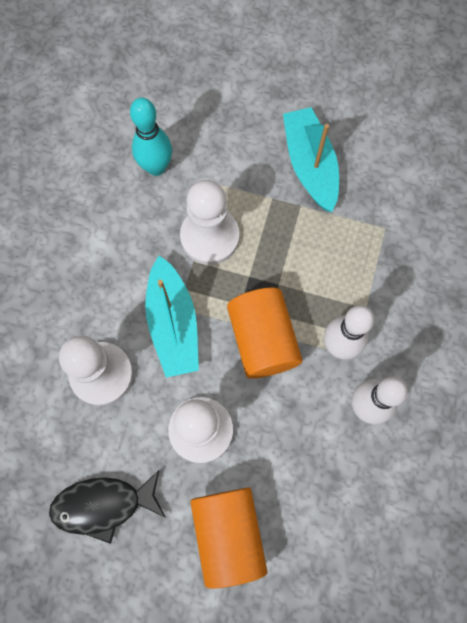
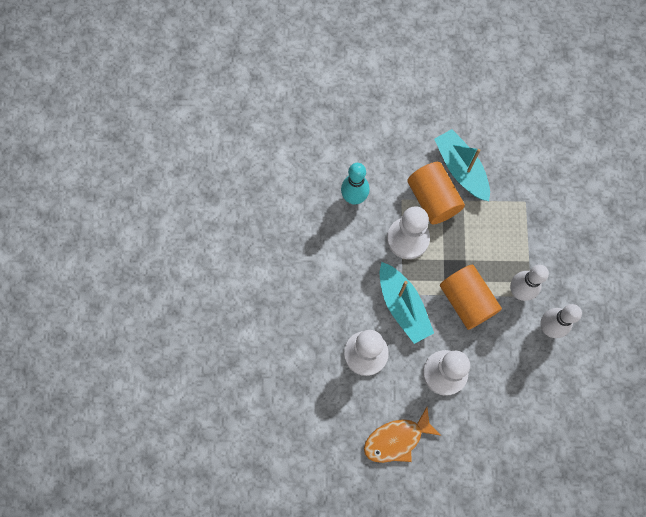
camera: 15 degrees left, 0 degrees up
black fish [49,470,166,544] -> orange fish [364,407,442,463]
orange cylinder [190,487,267,588] -> orange cylinder moved to [407,162,465,224]

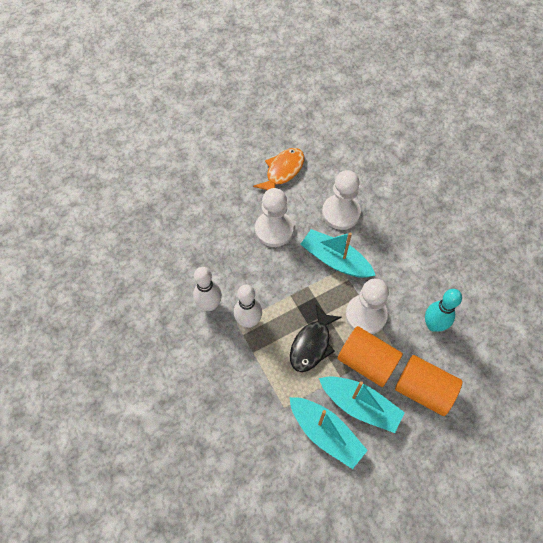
camera: 150 degrees right, 10 degrees down
orange cylinder [440,265,502,330] -> orange cylinder moved to [395,355,462,416]
none -> turquoise boat [289,397,368,469]
none -> black fish [290,305,342,372]

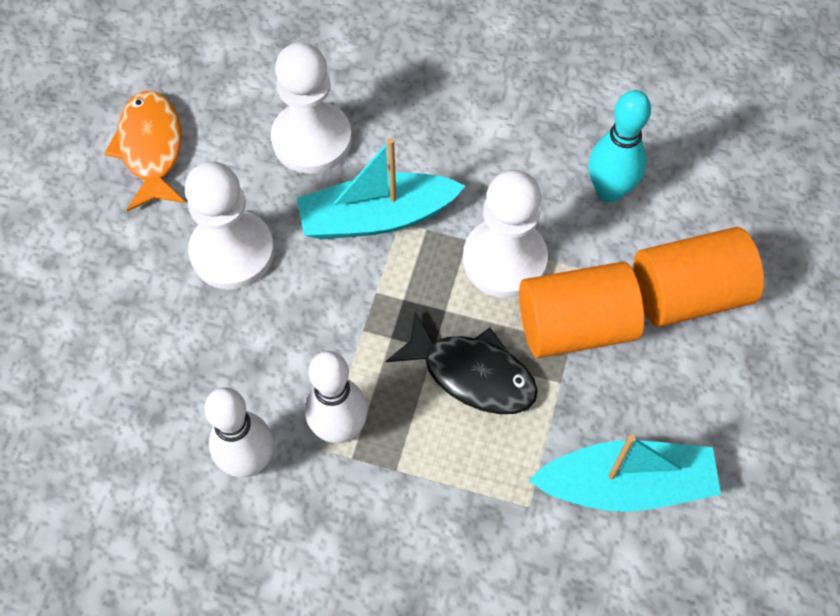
camera: 45 degrees left, 0 degrees up
black fish [290,305,342,372] -> black fish turned 45 degrees counterclockwise [386,312,538,414]
turquoise boat [319,376,405,433] -> none

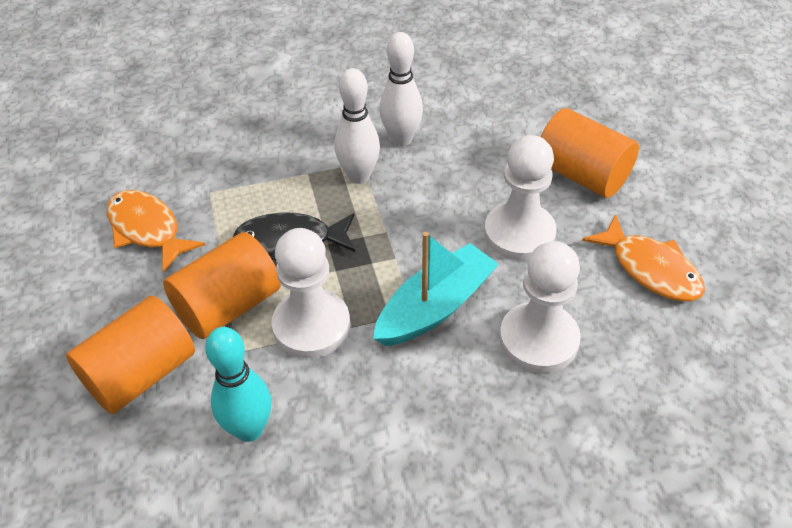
camera: 150 degrees right, 15 degrees down
turquoise boat [528,435,721,512] -> orange fish [107,190,205,272]
none -> orange cylinder [540,108,639,198]

